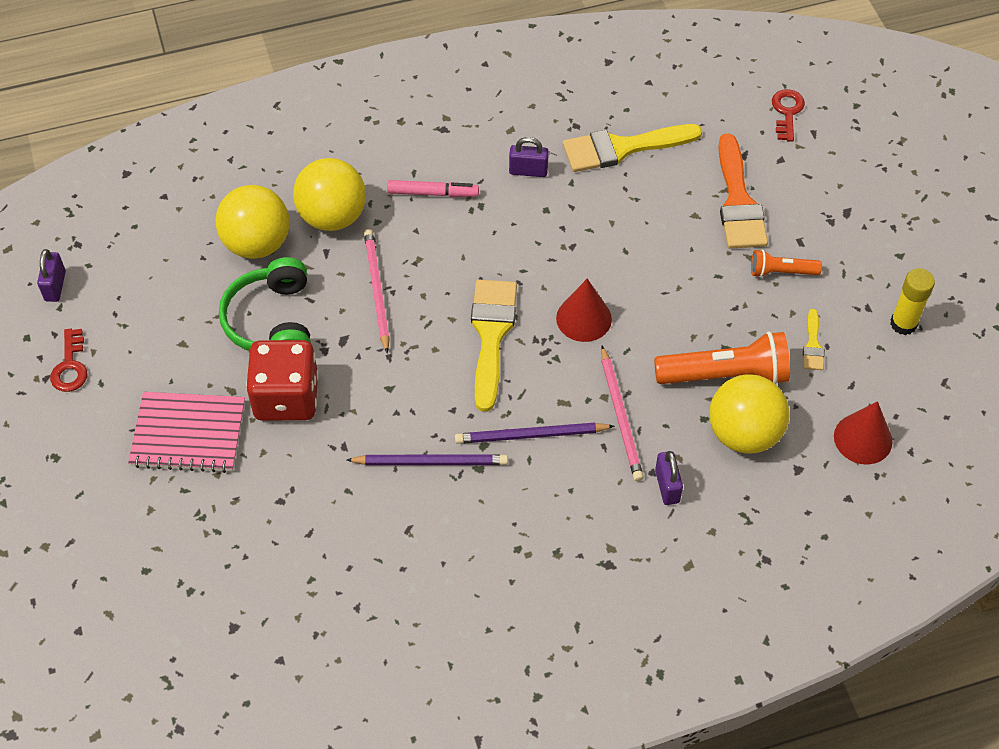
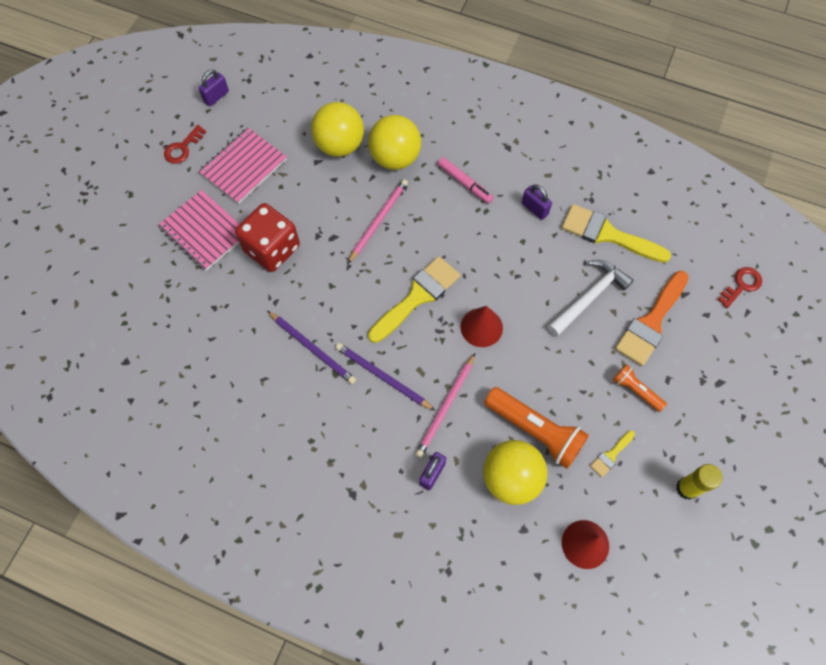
camera: 40 degrees right, 10 degrees up
green headphones [219,257,311,351] -> none
none -> pink notebook [199,128,287,204]
none -> white hammer [547,260,633,337]

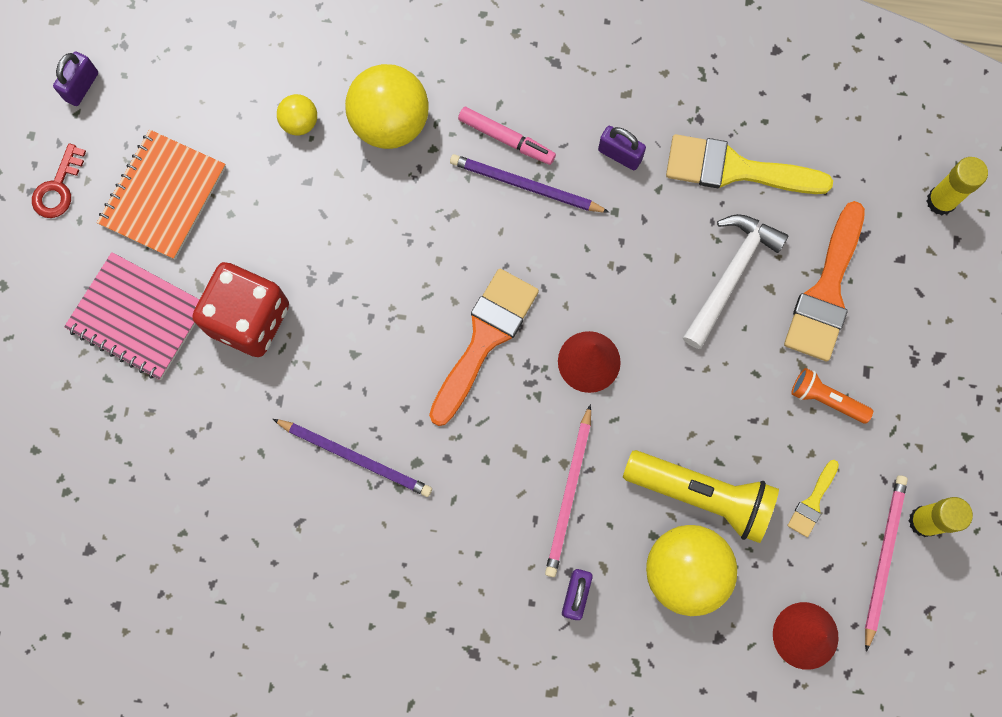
camera: 15 degrees left, 10 degrees up
pink notebook [199,128,287,204] -> orange notebook [97,130,226,259]
yellow ball [311,102,364,157] -> yellow ball [277,94,317,136], size x0.49
purple pencil [335,343,435,410] -> purple pencil moved to [450,154,610,213]
pink pencil [348,179,408,264] -> pink pencil moved to [865,475,908,652]
yellow brush [368,256,460,343] -> orange brush [429,269,539,426]
orange flashlight [484,387,589,469] -> yellow flashlight [623,450,779,543]
red key [717,267,762,308] -> yellow glue stick [927,157,988,215]

